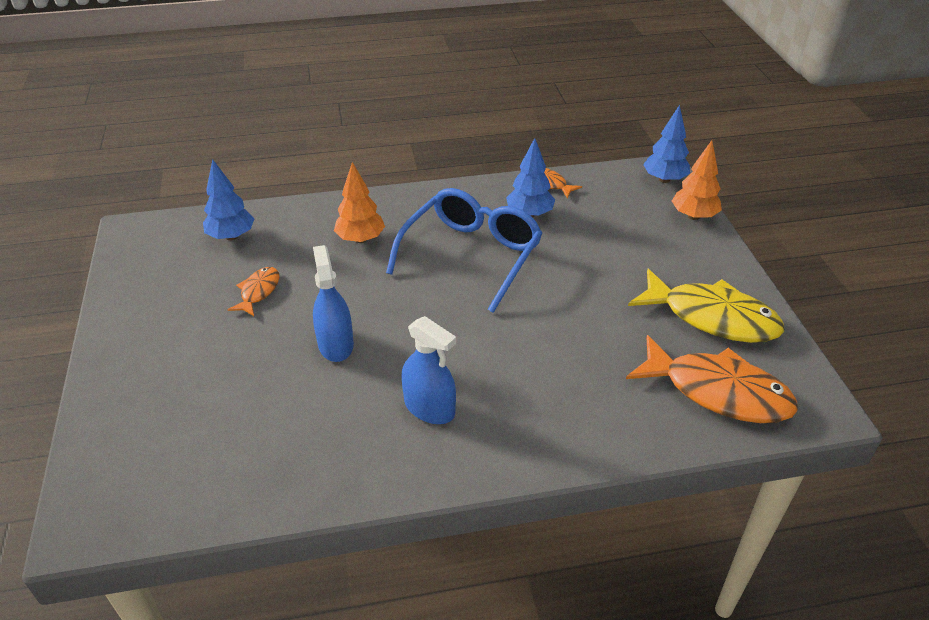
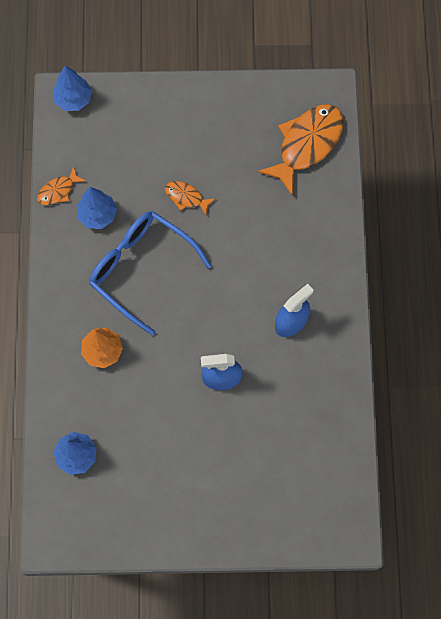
camera: 80 degrees left, 30 degrees up
orange fish [227,267,280,316] -> orange fish moved to [165,181,216,216]
yellow fish [628,269,785,343] -> none
orange tree [672,140,722,220] -> none

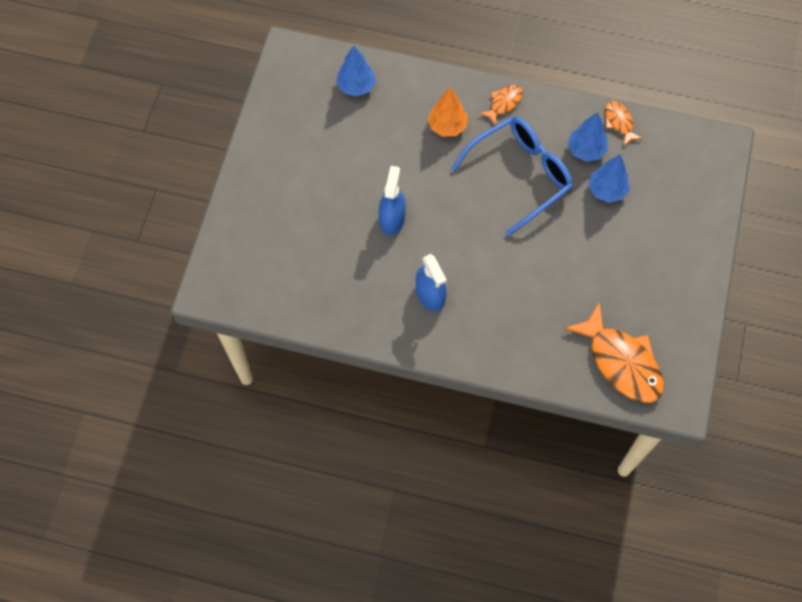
camera: 105 degrees right, 5 degrees down
blue tree [53,66,92,111] -> blue tree moved to [589,154,630,203]
orange fish [165,181,216,216] -> orange fish moved to [479,85,523,125]

